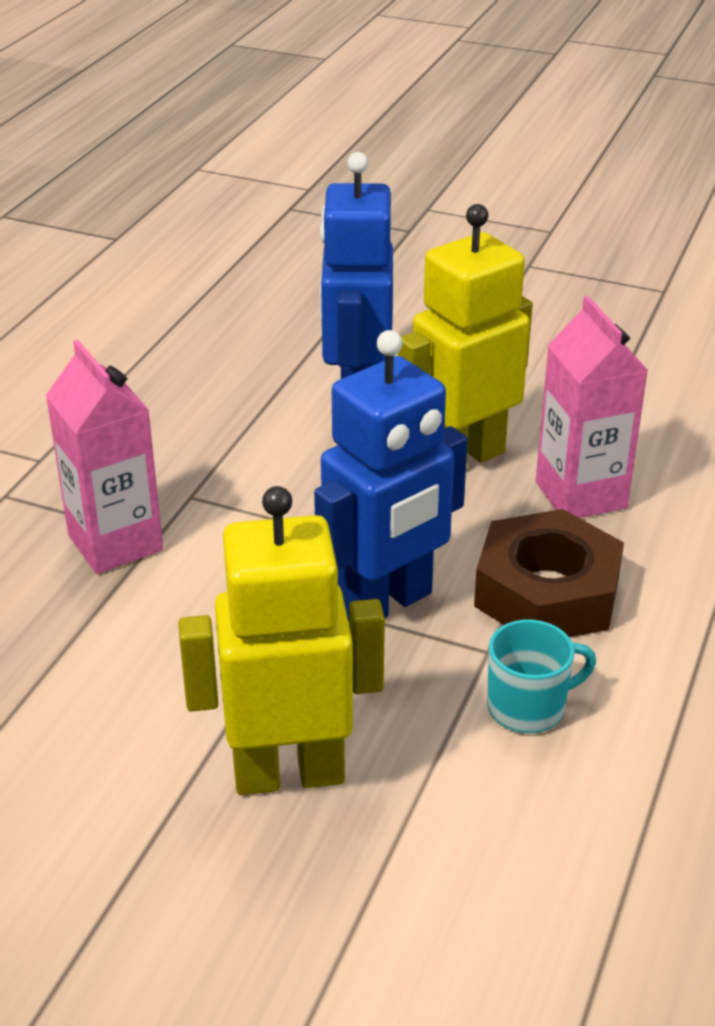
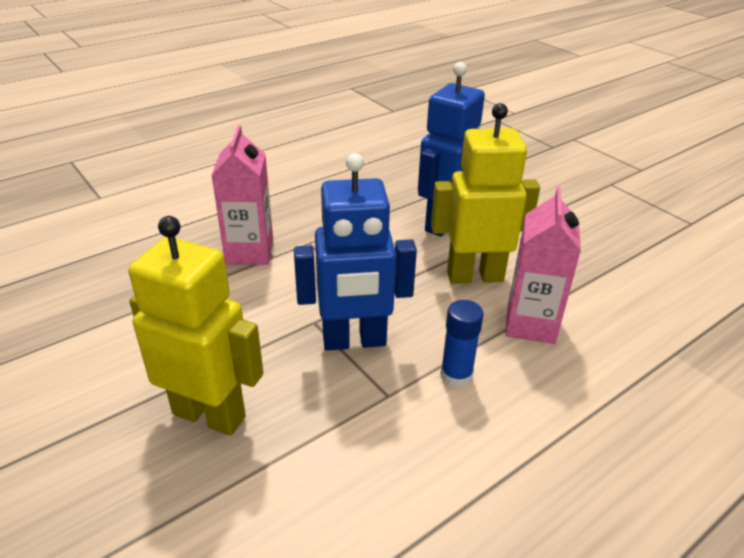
camera: 30 degrees right, 0 degrees up
brown nut [474,509,624,637] -> blue glue stick [440,300,484,388]
turquoise mug [487,620,596,733] -> none

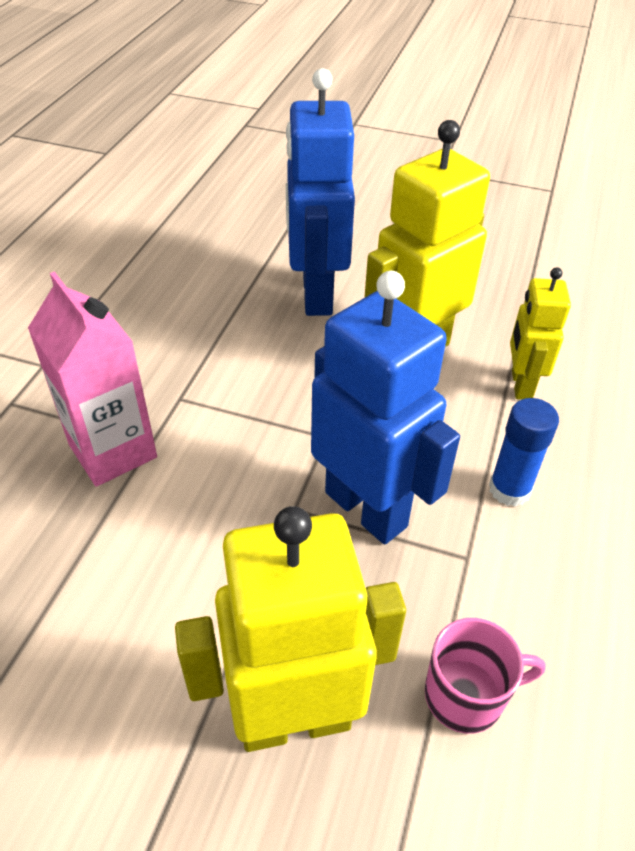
camera: 35 degrees left, 10 degrees up
blue robot [294,153,417,351] -> blue robot turned 90 degrees counterclockwise [311,271,460,544]
pink carton [505,187,581,344] -> yellow robot [510,267,571,400]
none -> pink mug [425,618,545,734]

